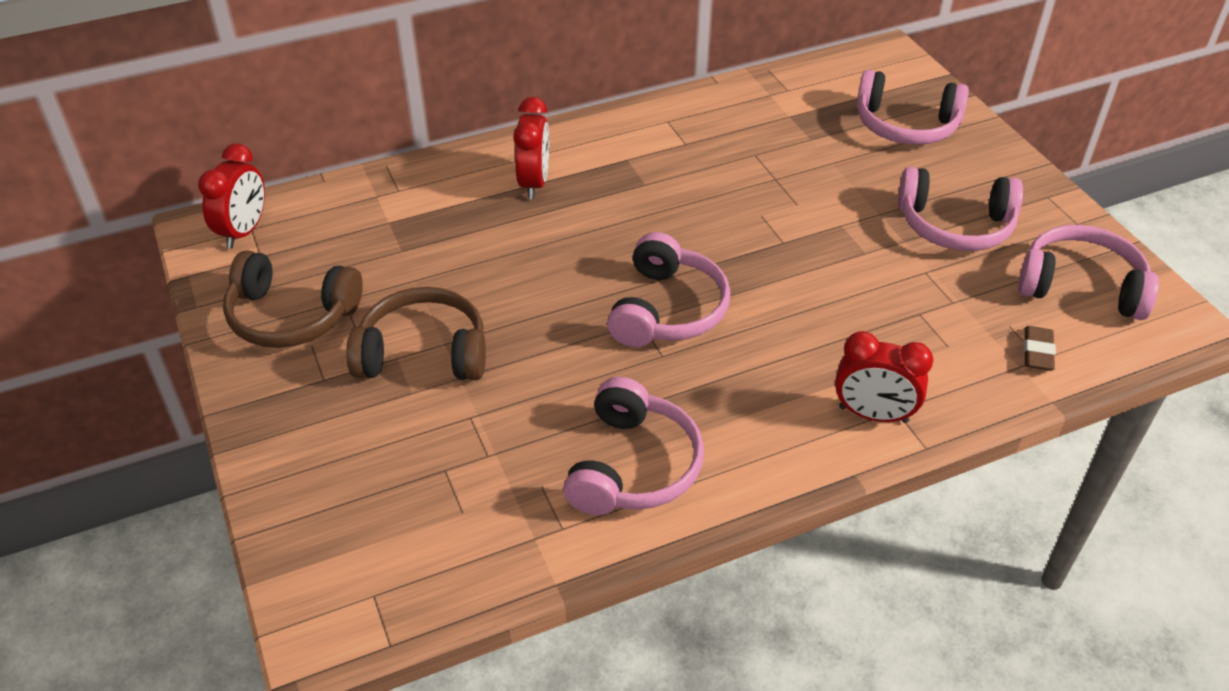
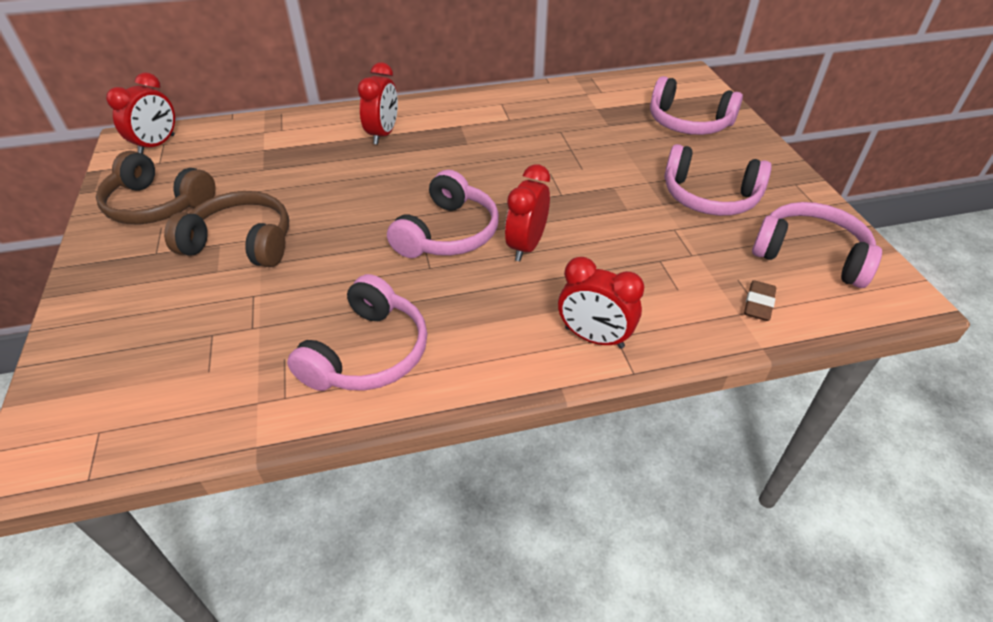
camera: 10 degrees right, 0 degrees up
none -> red clock [505,164,550,261]

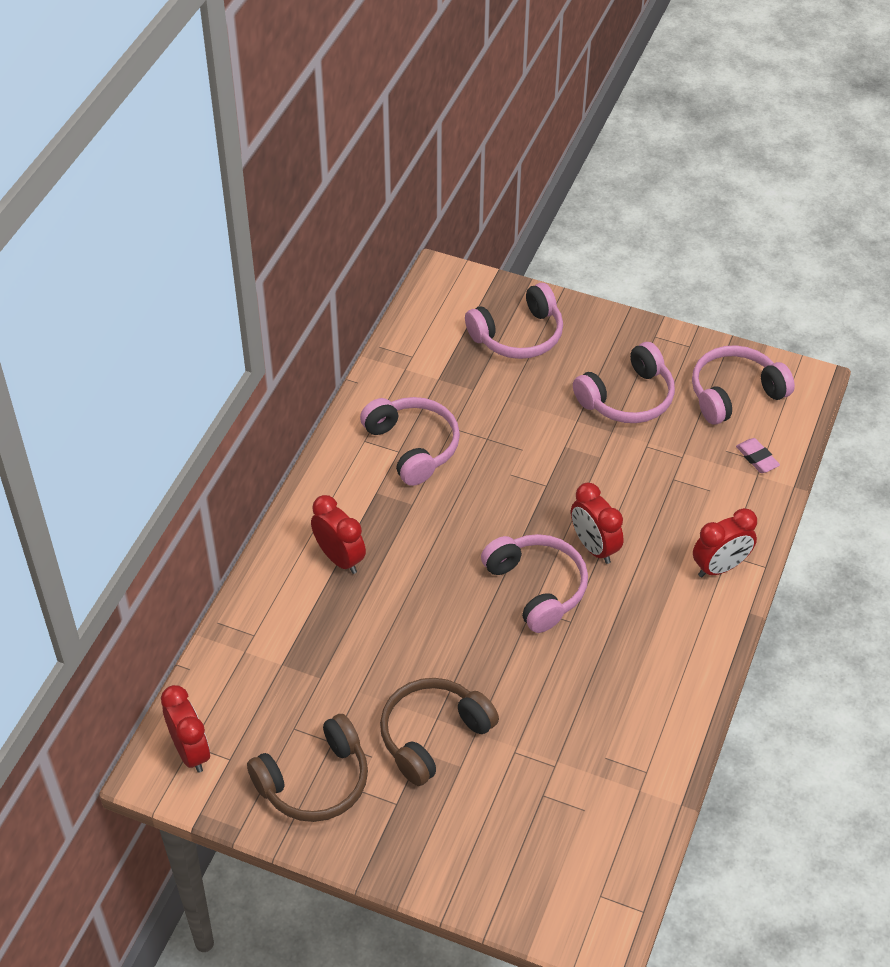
camera: 55 degrees left, 5 degrees up
pink headphones [287,274,427,391] -> pink headphones moved to [360,397,460,486]
brown eraser [744,280,776,321] -> pink eraser [736,438,780,473]

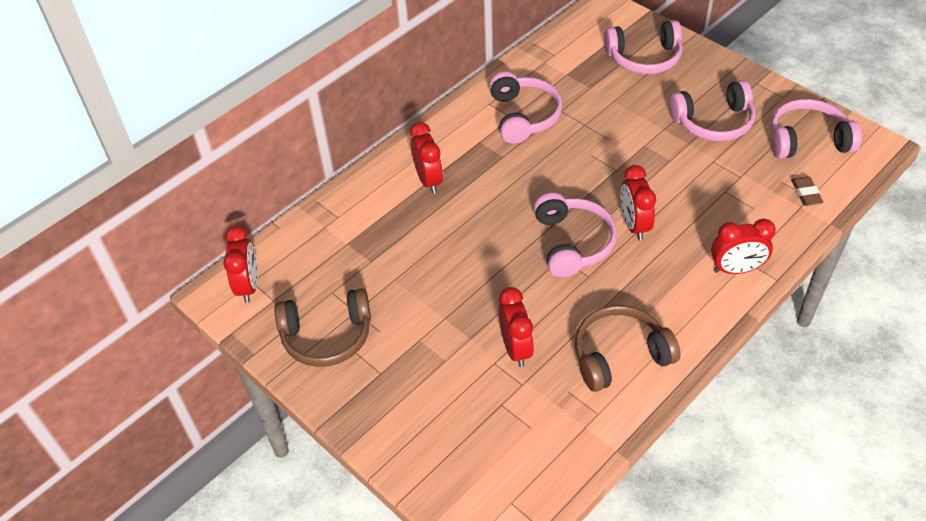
camera: 25 degrees right, 0 degrees up
brown headphones [380,678,499,786] -> brown headphones moved to [575,305,681,392]
pink eraser [736,438,780,473] -> brown eraser [791,176,824,206]
none -> red clock [498,287,534,367]

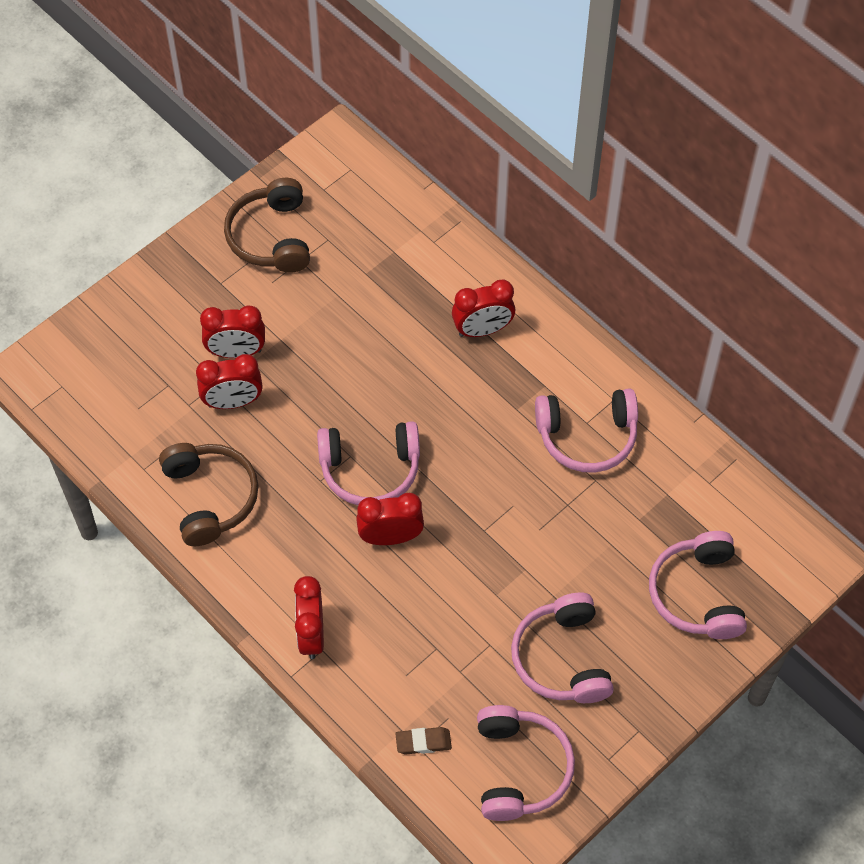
camera: 90 degrees right, 10 degrees up
red clock [223,226,257,303] -> red clock moved to [200,305,265,358]

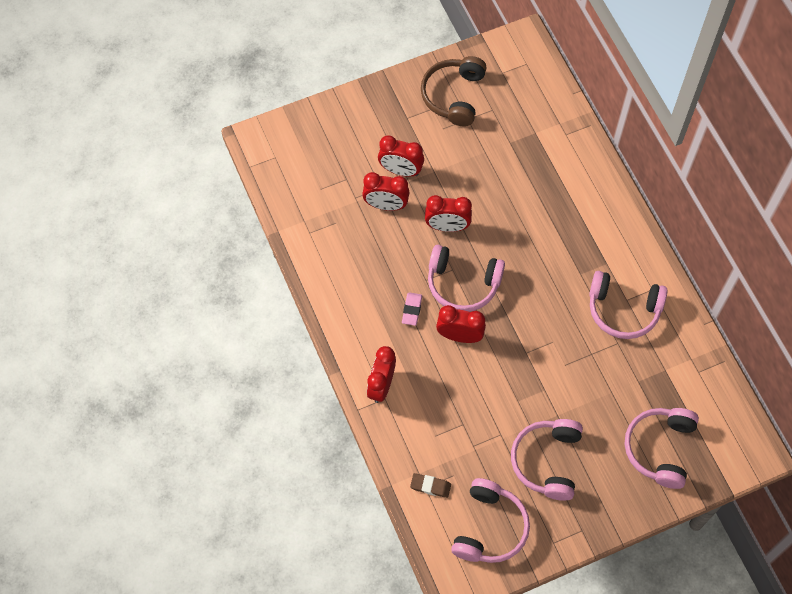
camera: 20 degrees right, 5 degrees up
brown headphones [159,443,258,546] -> none
red clock [452,280,515,337] -> red clock moved to [425,195,472,232]
none -> pink eraser [402,292,422,326]

